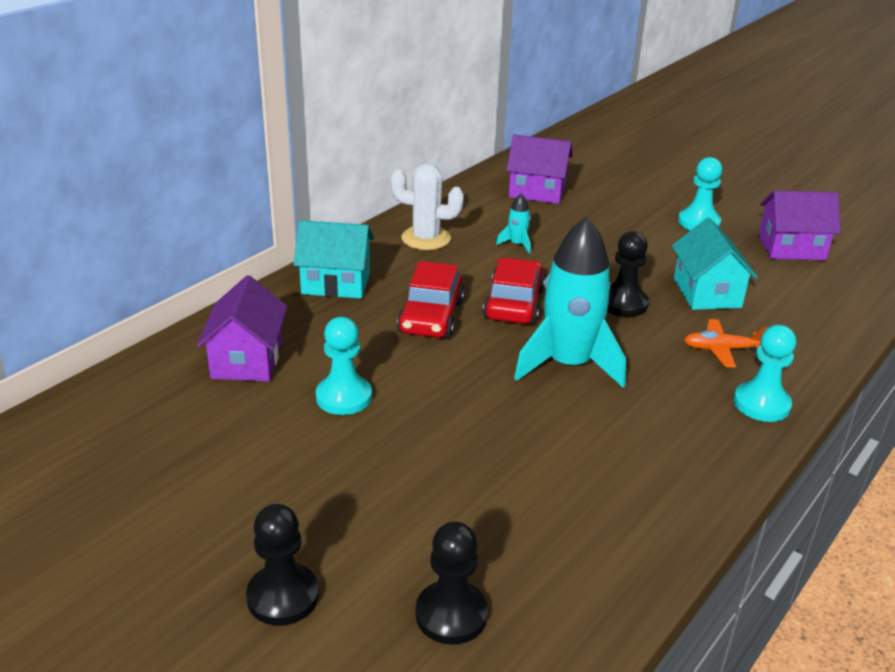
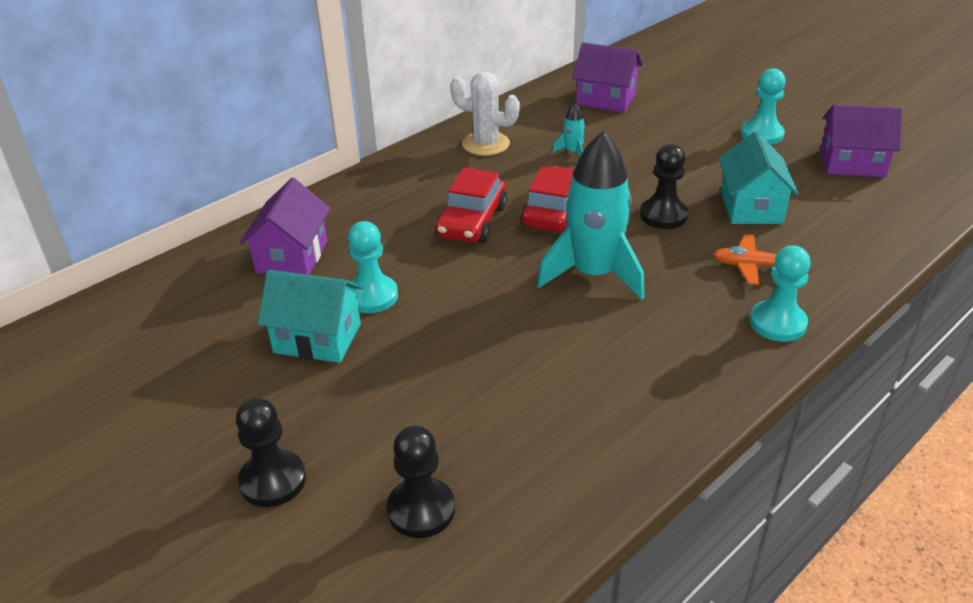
camera: 10 degrees right, 5 degrees up
turquoise house [294,220,374,299] -> turquoise house moved to [258,270,363,363]

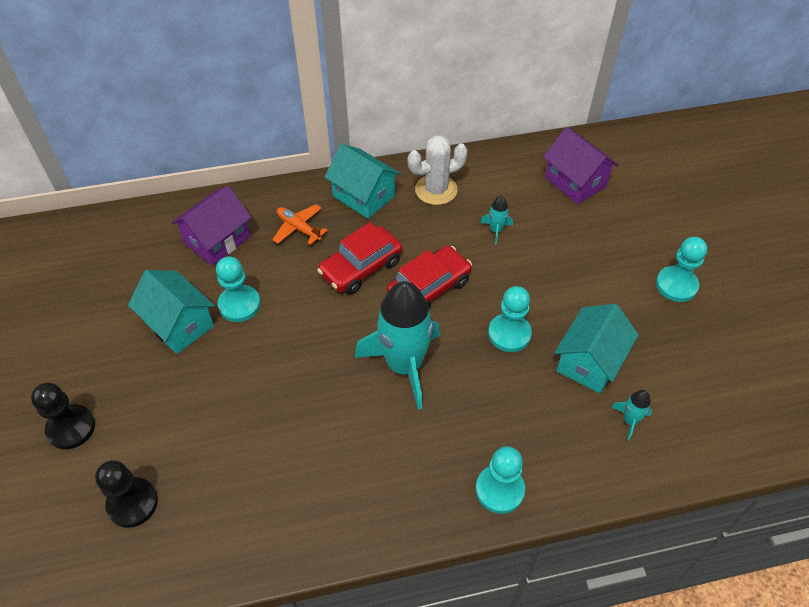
camera: 30 degrees right, 15 degrees up
white cactus [451,71,520,156] -> white cactus turned 75 degrees counterclockwise [408,135,468,205]
black pawn [640,144,688,229] -> turquoise pawn [488,286,532,352]
orange plane [713,235,800,285] -> orange plane moved to [272,204,328,245]
purple house [820,104,902,177] -> none
none -> turquoise house [325,144,401,219]
none -> turquoise rocket [611,390,652,440]

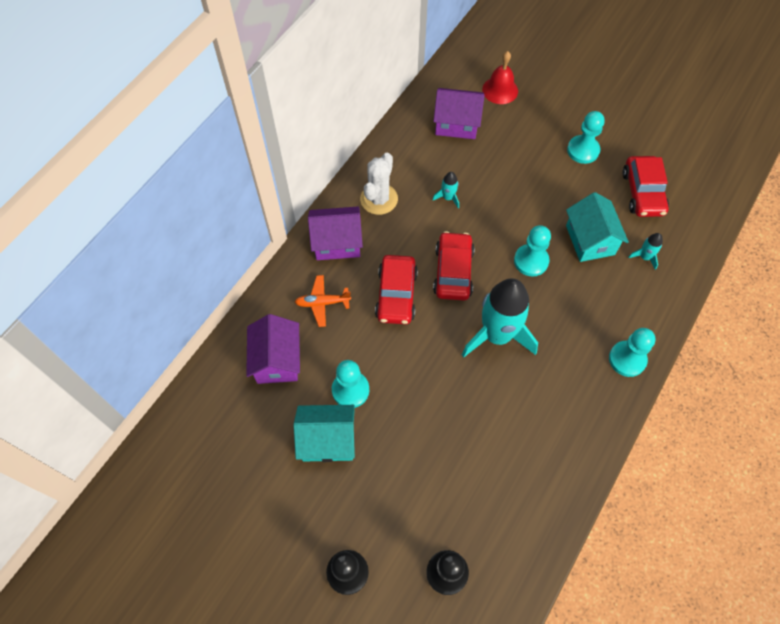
camera: 45 degrees left, 10 degrees up
turquoise house [325,144,401,219] -> purple house [308,206,363,260]
none -> red bell [482,51,518,104]
none -> red car [622,156,669,217]

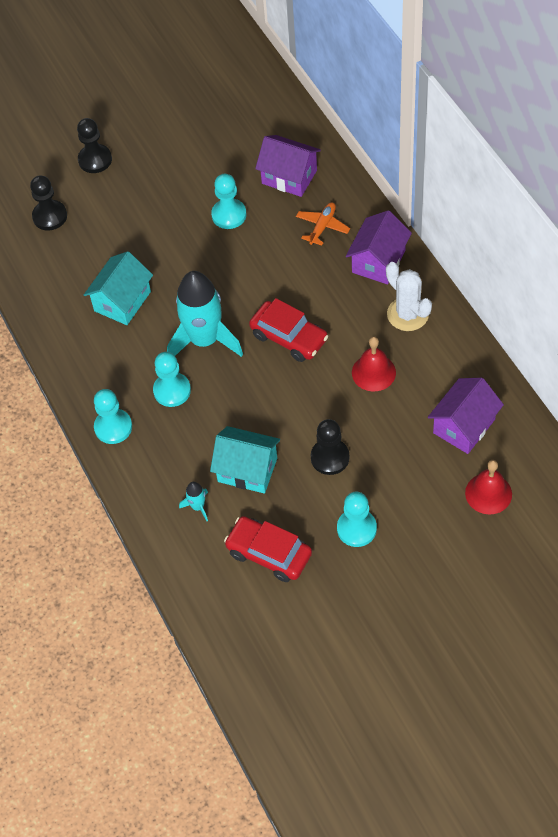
camera: 125 degrees right, 5 degrees down
turquoise house [294,405,355,462] -> turquoise house moved to [84,251,153,325]
red car [375,255,418,324] -> none
turquoise rocket [433,172,459,209] -> red bell [352,337,396,392]
turquoise pawn [514,225,551,276] -> turquoise pawn moved to [153,352,191,407]
none -> black pawn [311,419,349,475]

